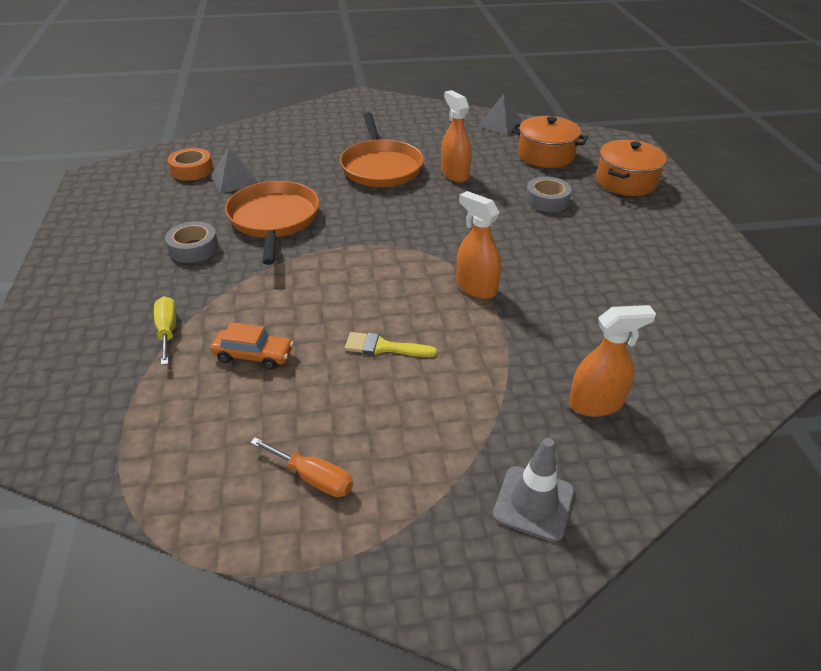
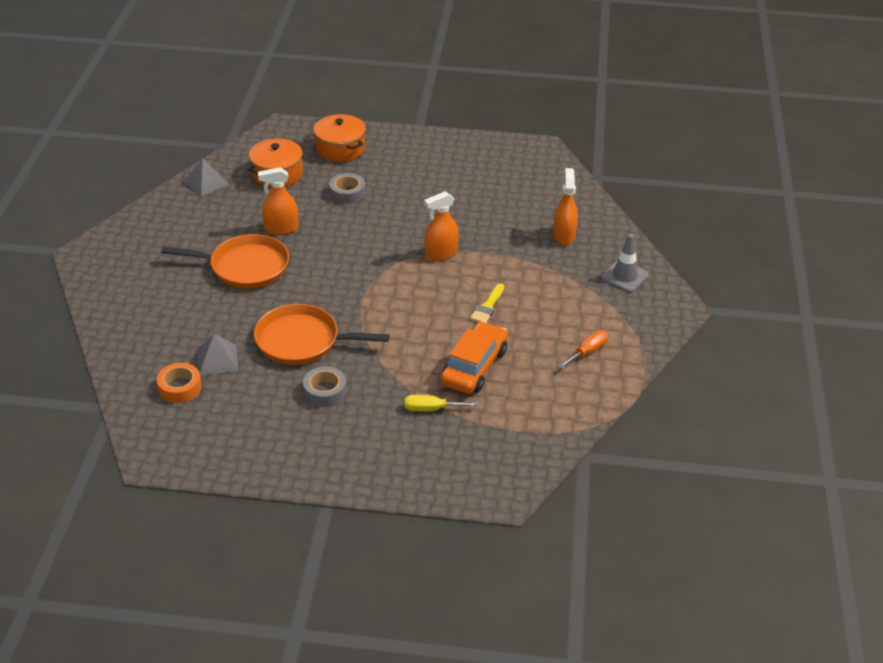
camera: 75 degrees left, 0 degrees up
orange car [210,322,294,370] -> orange car [441,321,508,394], size x1.68

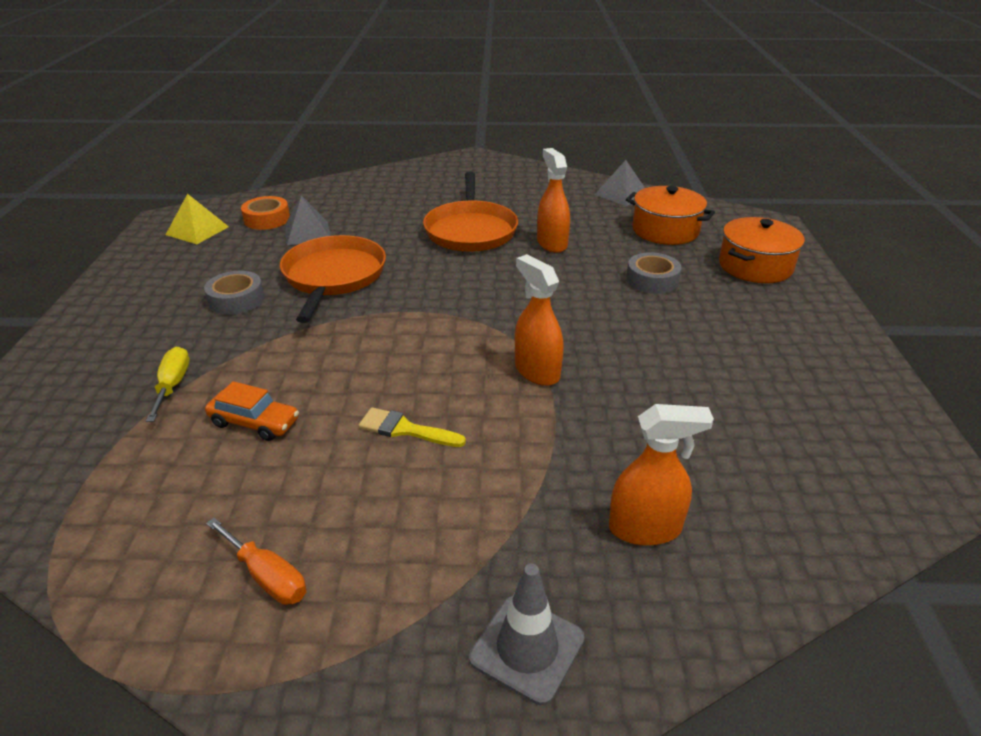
camera: 85 degrees right, 5 degrees down
orange car [441,321,508,394] -> orange car [205,381,299,441], size x0.60
none -> yellow pyramid [166,194,229,244]

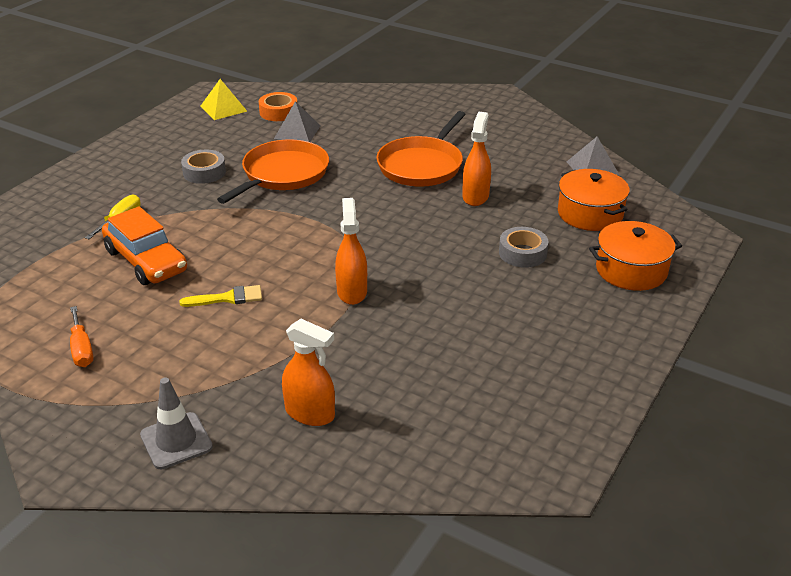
camera: 30 degrees right, 0 degrees up
orange car [205,381,299,441] -> orange car [102,206,187,285], size x1.68
yellow brush [358,407,466,447] -> yellow brush turned 120 degrees clockwise [180,285,262,307]

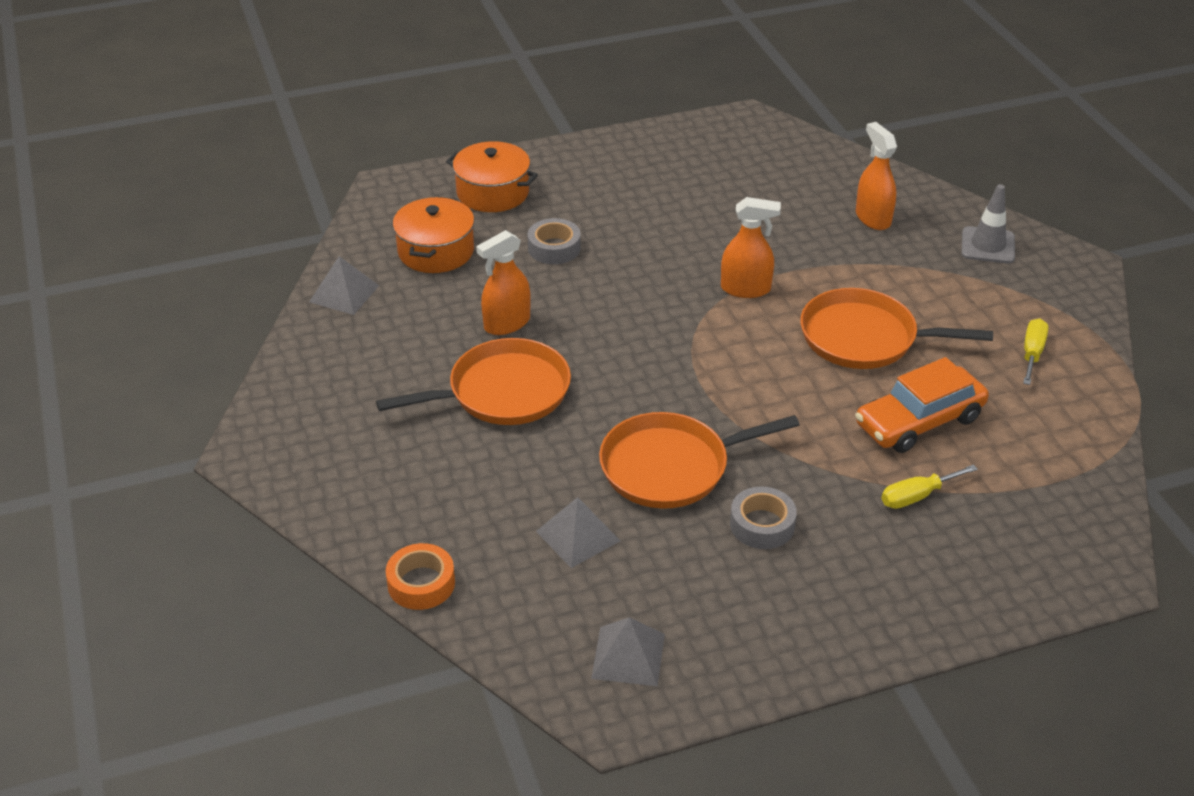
camera: 140 degrees left, 5 degrees up
orange screwdriver [70,306,93,367] -> yellow screwdriver [1023,319,1049,385]
orange car [102,206,187,285] -> orange car turned 120 degrees counterclockwise [855,357,989,453]
yellow brush [180,285,262,307] -> orange pan [800,288,993,369]
yellow pyramid [200,79,247,120] -> grey pyramid [591,617,665,686]
orange tape [259,92,297,121] -> orange tape moved to [386,543,455,610]
orange spray bottle [335,198,367,305] -> orange spray bottle turned 120 degrees counterclockwise [721,197,781,298]

